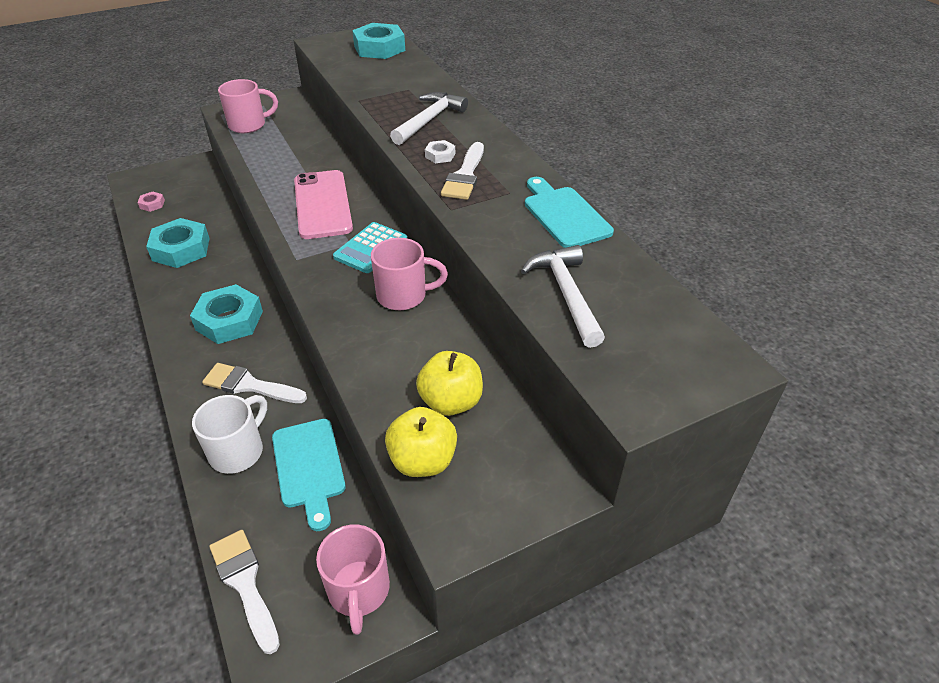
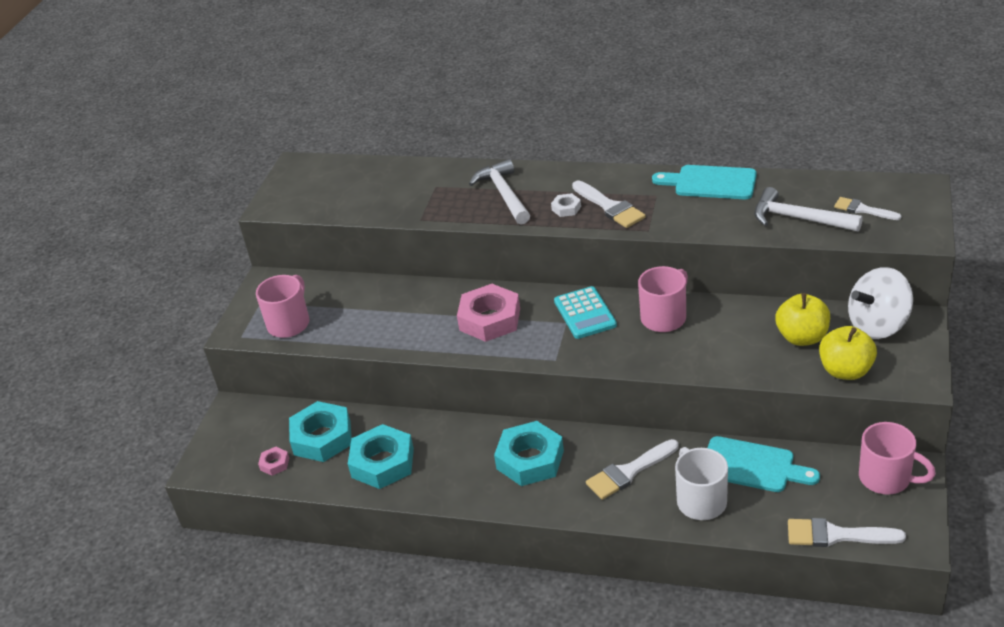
camera: 45 degrees left, 5 degrees down
pink phone [294,170,353,239] -> pink nut [457,284,520,342]
turquoise nut [352,23,405,59] -> turquoise nut moved to [289,401,352,462]
none -> white brush [834,197,902,220]
none -> white spinning top [848,267,913,339]

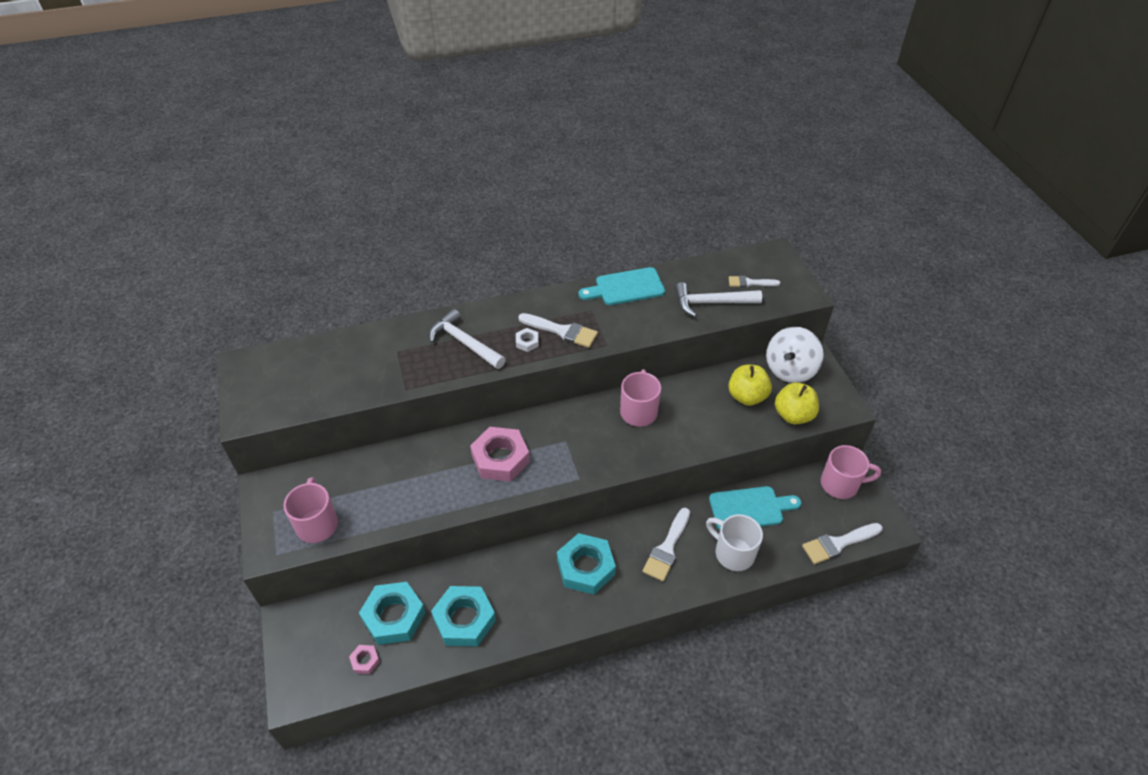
camera: 35 degrees left, 10 degrees up
turquoise calculator [554,286,617,339] -> none

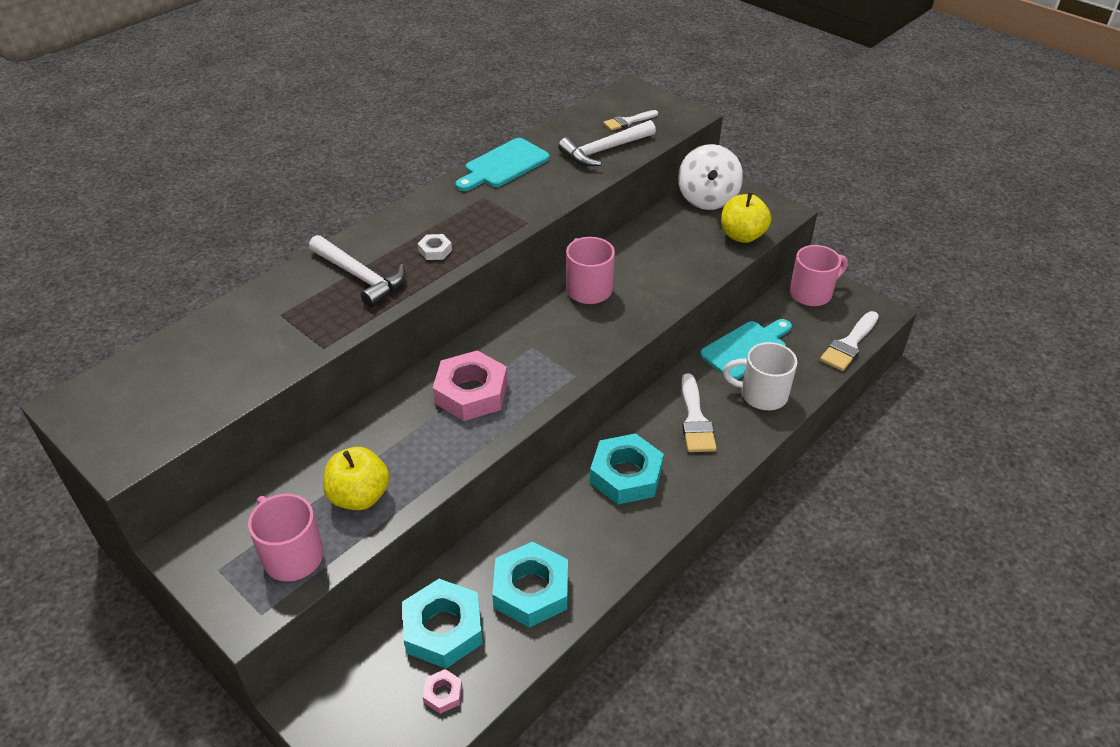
camera: 30 degrees left, 5 degrees down
white hammer [429,309,506,369] -> white hammer turned 150 degrees counterclockwise [309,235,406,307]
white brush [518,313,598,348] -> none
yellow apple [728,365,772,406] -> yellow apple moved to [323,447,389,510]

